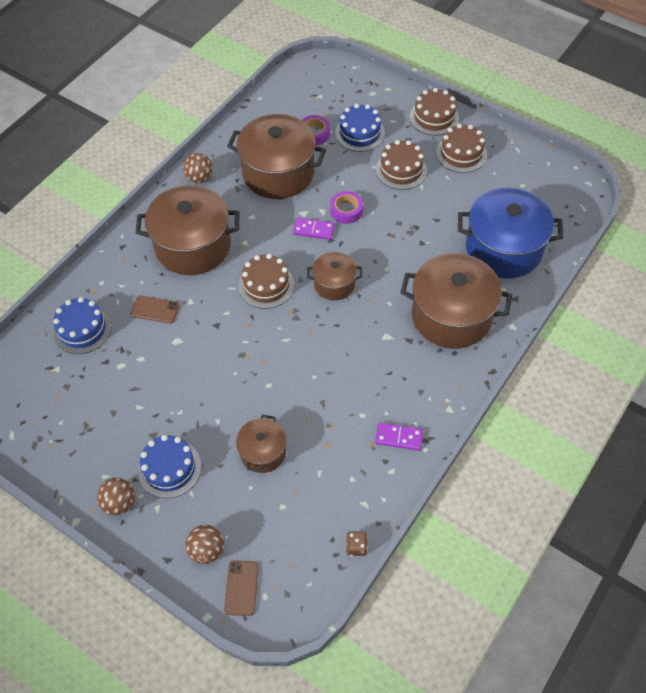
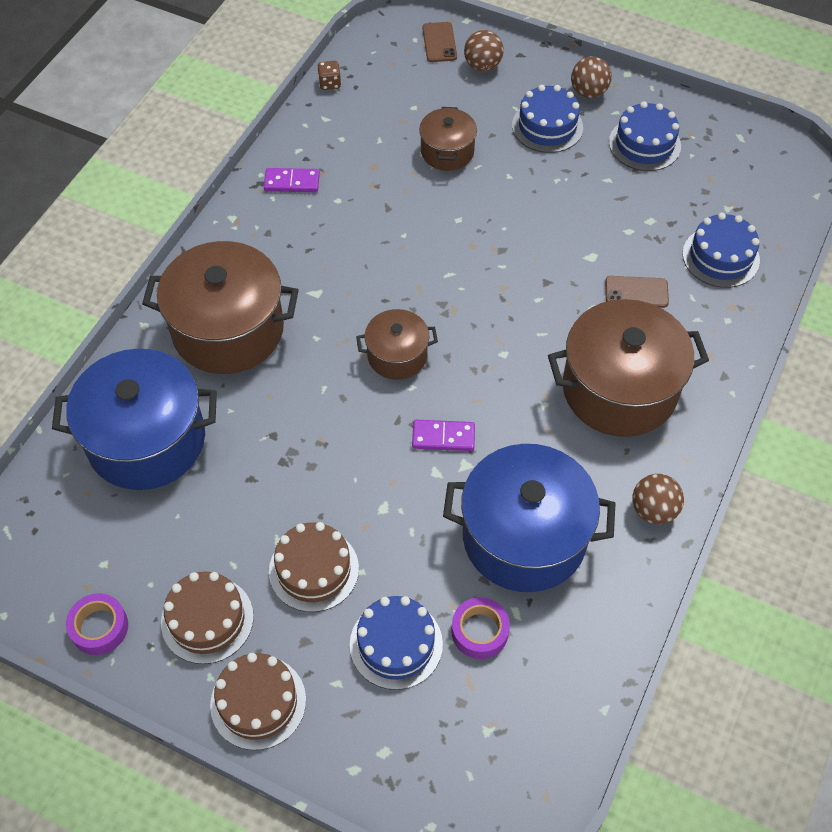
camera: 170 degrees right, 0 degrees up
brown pot [227,114,326,199] -> blue pot [443,444,616,592]
brown cake [239,254,294,309] -> none
purple tape [330,191,363,224] -> purple tape moved to [66,593,128,655]
none -> blue cake [609,101,681,171]

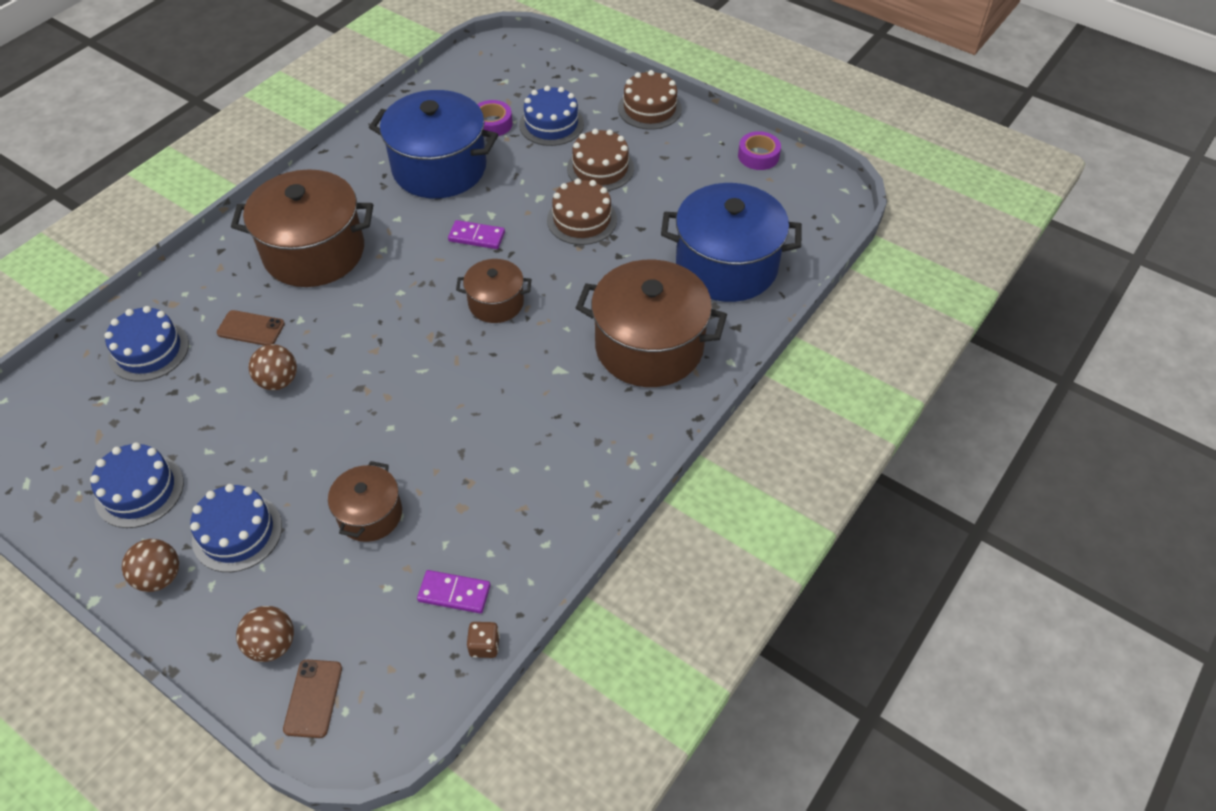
camera: 170 degrees left, 5 degrees down
brown cake [161,572,254,664] -> brown cake moved to [547,178,617,245]
purple domino [264,168,320,192] -> purple domino moved to [417,570,490,613]
brown ball [632,474,684,524] -> brown ball moved to [248,344,297,390]

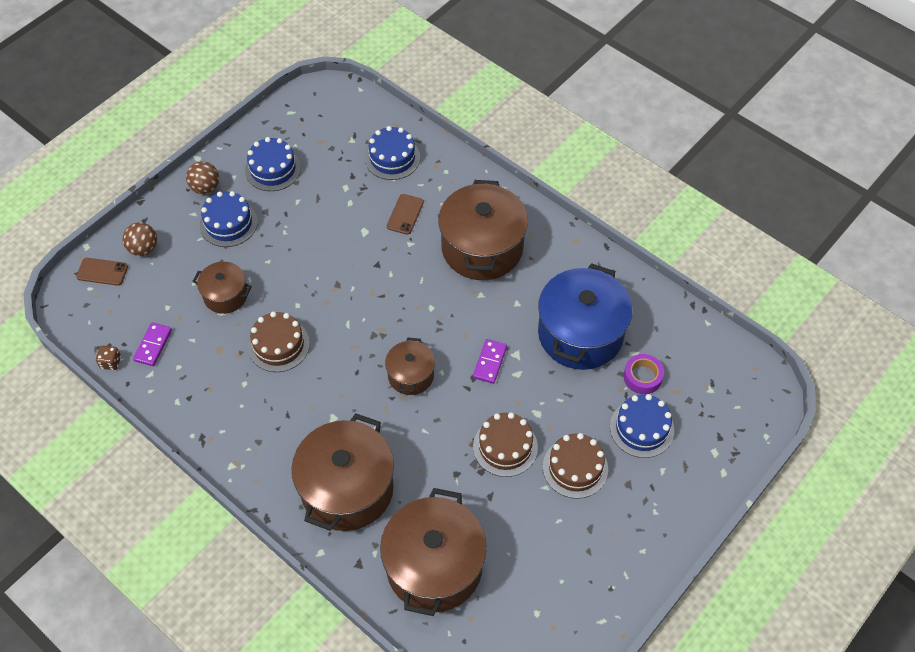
camera: 95 degrees right, 5 degrees up
brown ball [248,344,297,390] -> none
brown cake [618,70,682,130] -> brown cake moved to [248,311,310,372]
blue pot [661,183,802,302] -> brown pot [380,488,487,616]
purple tape [738,131,781,170] -> none

